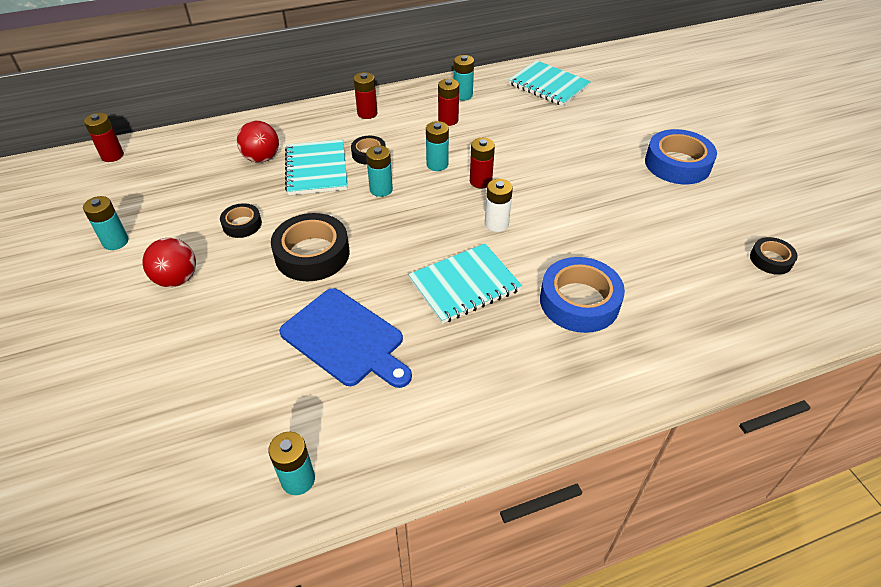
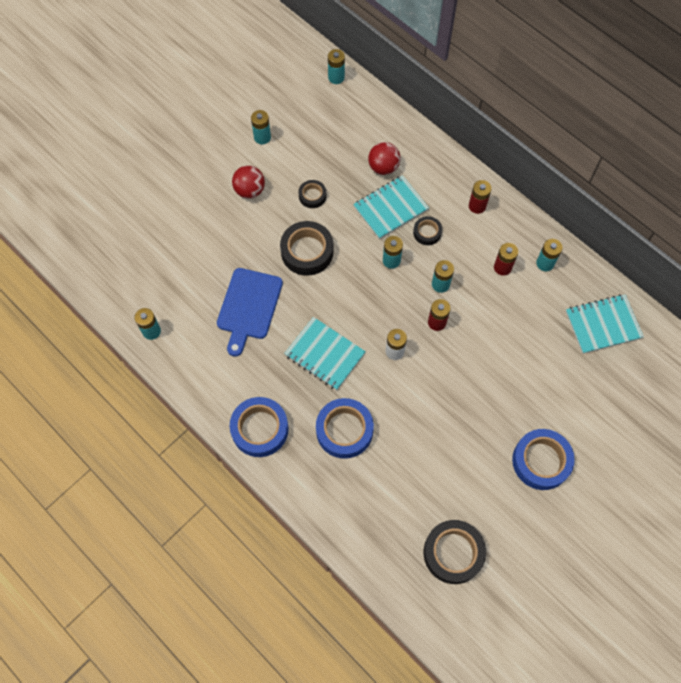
camera: 65 degrees right, 20 degrees up
red battery [84,113,124,162] -> turquoise battery [328,49,345,84]
turquoise notebook [508,60,591,106] -> turquoise notebook turned 60 degrees clockwise [565,294,644,354]
black tape [750,237,798,275] -> black tape [424,520,486,584], size x1.85
none -> blue tape [230,397,288,457]

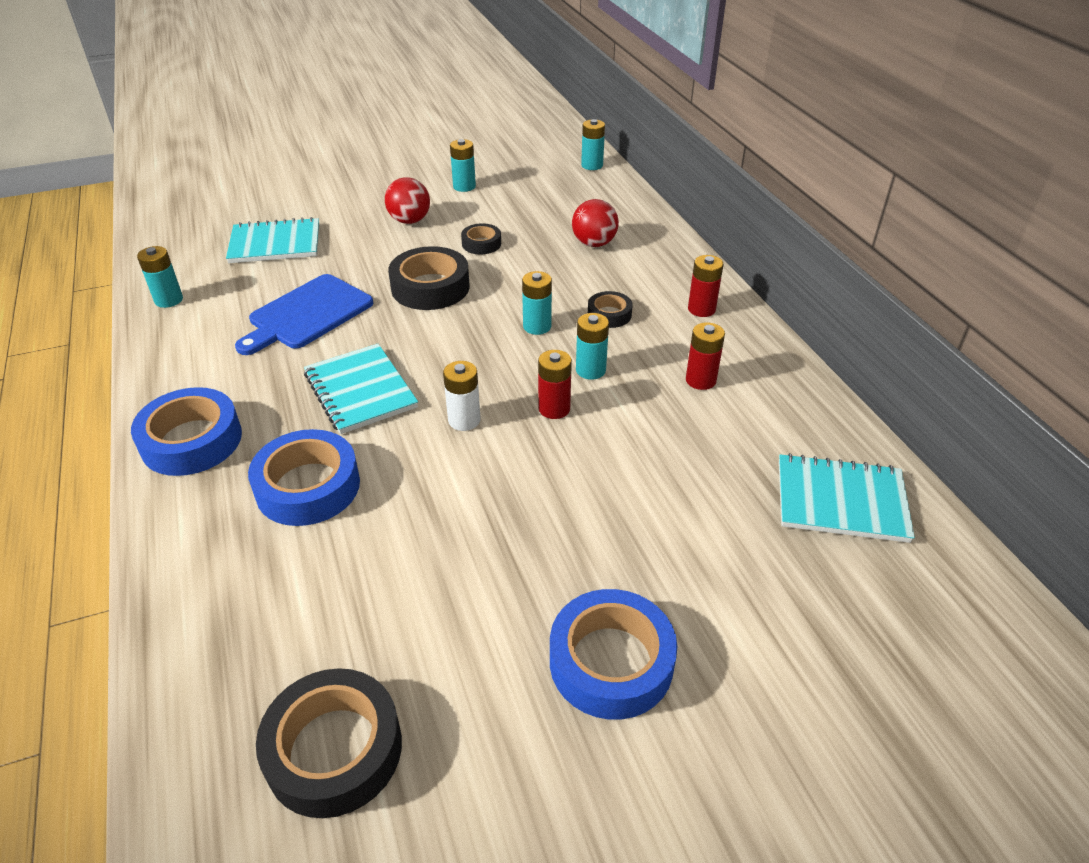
camera: 25 degrees right, 25 degrees down
turquoise notebook [353,175,429,239] -> turquoise notebook moved to [226,217,319,263]
turquoise battery [536,239,563,271] -> none

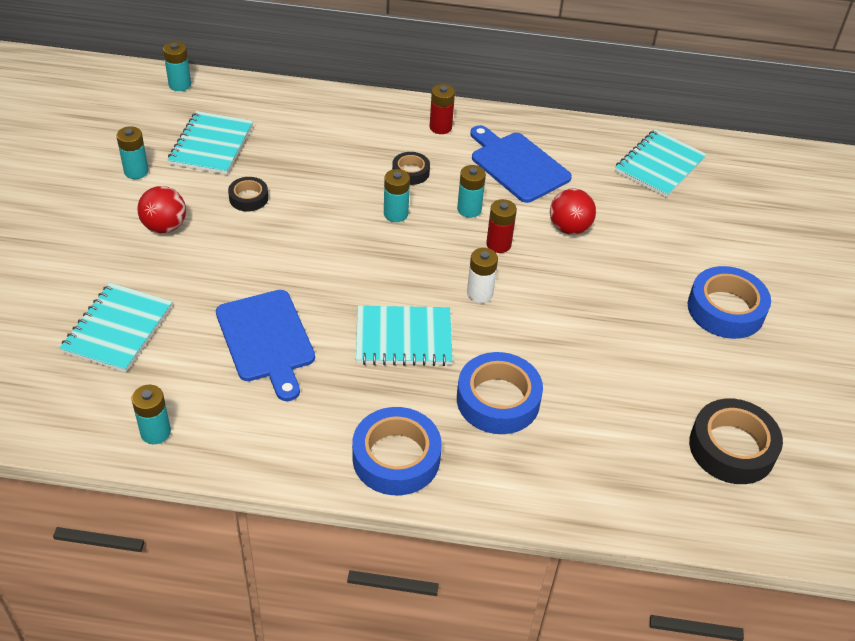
camera: 65 degrees left, 5 degrees up
black tape [388,246,470,310] -> none
red ball [572,199,619,247] -> red ball moved to [550,188,596,235]
red battery [686,322,725,390] -> blue cutting board [470,125,572,203]
none -> turquoise notebook [168,111,253,175]

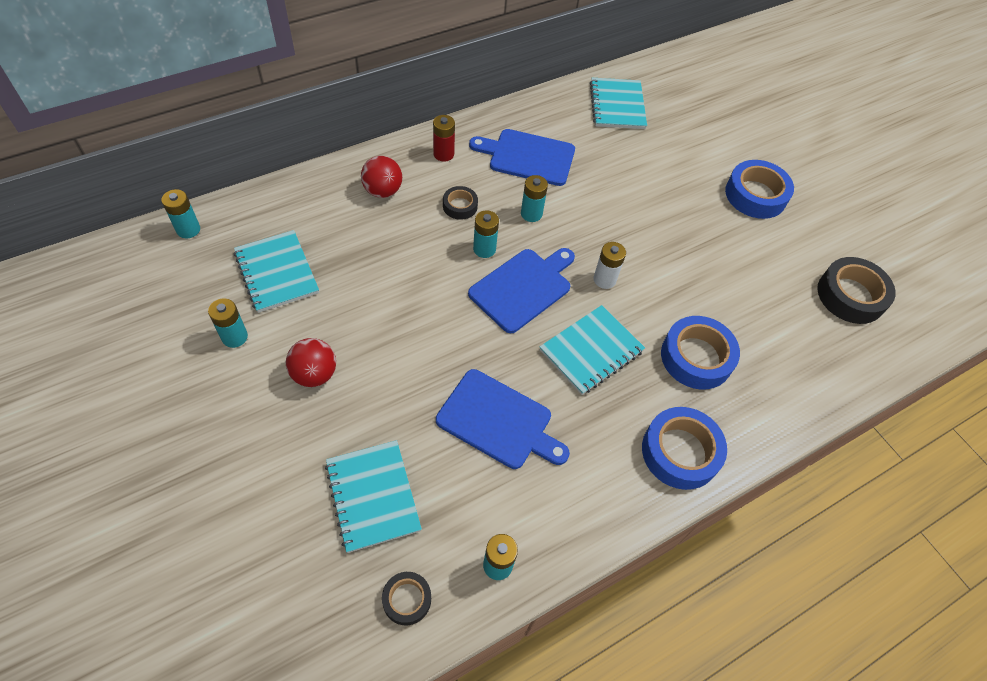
camera: 40 degrees left, 10 degrees up
black tape [228,177,268,211] -> black tape moved to [382,572,431,625]
red battery [486,199,517,253] -> none
red ball [550,188,596,235] -> red ball moved to [361,156,402,198]
none -> blue cutting board [468,248,575,333]

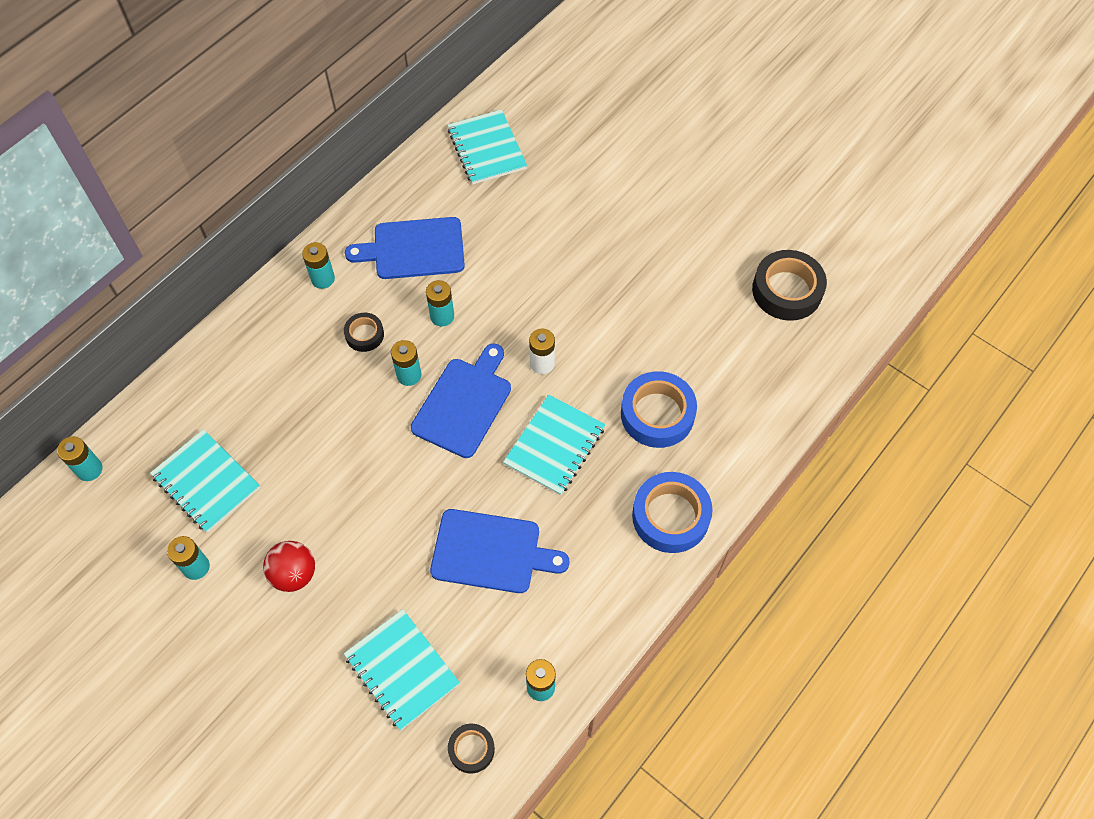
camera: 15 degrees left, 5 degrees up
red ball [361,156,402,198] -> none
red battery [433,115,455,162] -> turquoise battery [302,242,335,289]
blue tape [725,160,794,219] -> none

